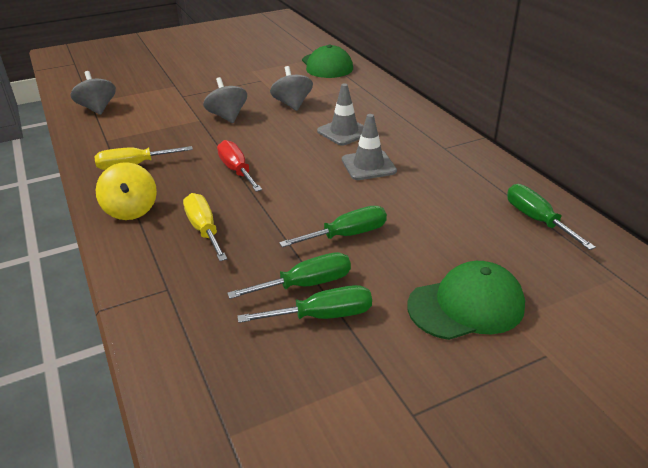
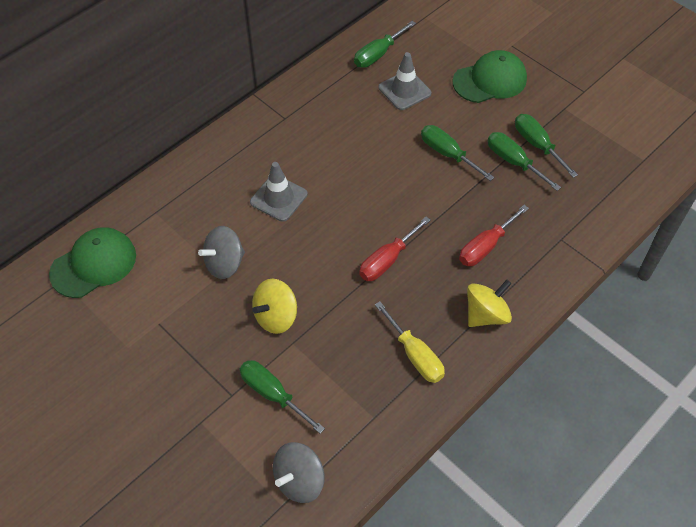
camera: 110 degrees left, 20 degrees up
yellow screwdriver [183,193,227,261] -> red screwdriver [459,205,529,266]
grey spinning top [203,77,247,123] -> yellow spinning top [252,279,297,334]
grey traffic cone [342,114,397,180] -> grey traffic cone moved to [379,52,431,110]
green cap [407,261,525,340] -> green cap turned 105 degrees clockwise [452,50,527,103]
none -> green screwdriver [240,360,325,434]

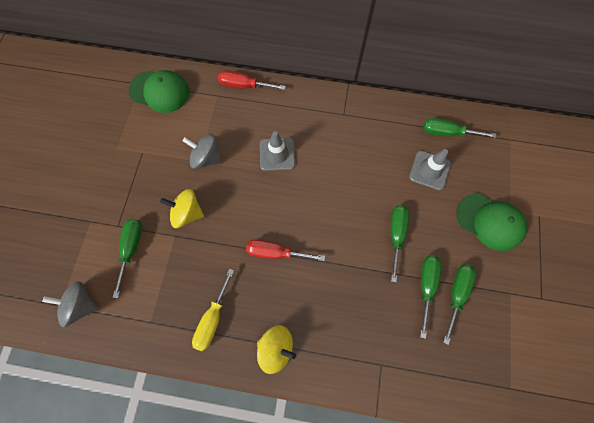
camera: 55 degrees right, 15 degrees up
red screwdriver [459,205,529,266] -> red screwdriver moved to [218,70,286,90]

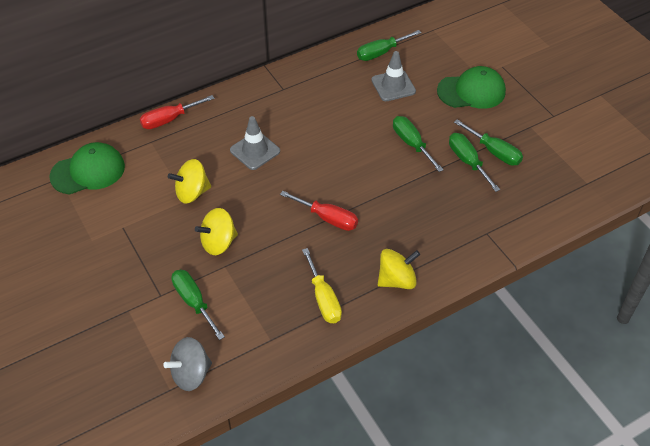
camera: 40 degrees left, 20 degrees down
grey spinning top [183,134,222,169] -> yellow spinning top [168,159,211,204]
red screwdriver [246,240,325,261] -> red screwdriver turned 120 degrees counterclockwise [280,191,358,231]
green screwdriver [443,264,476,345] -> green screwdriver turned 150 degrees clockwise [454,119,523,166]

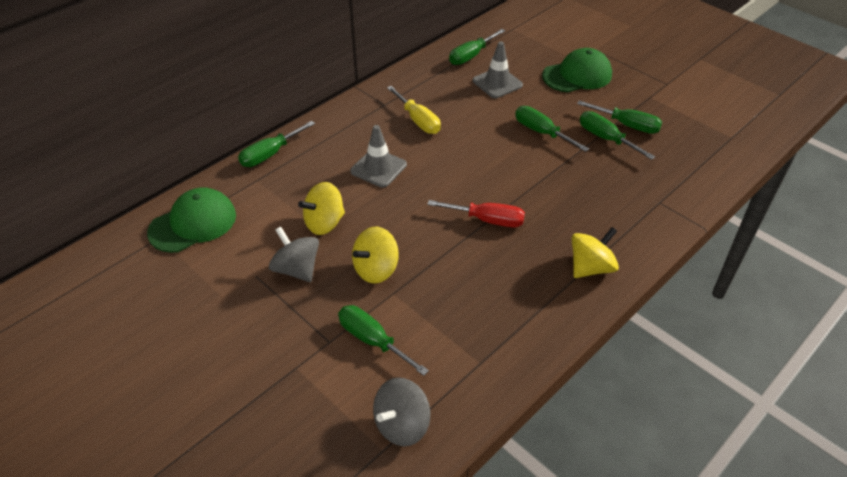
camera: 15 degrees left, 5 degrees down
red screwdriver [140,95,215,129] -> green screwdriver [238,121,315,167]
yellow screwdriver [302,248,342,323] -> yellow screwdriver moved to [387,86,441,134]
none -> grey spinning top [269,227,319,282]

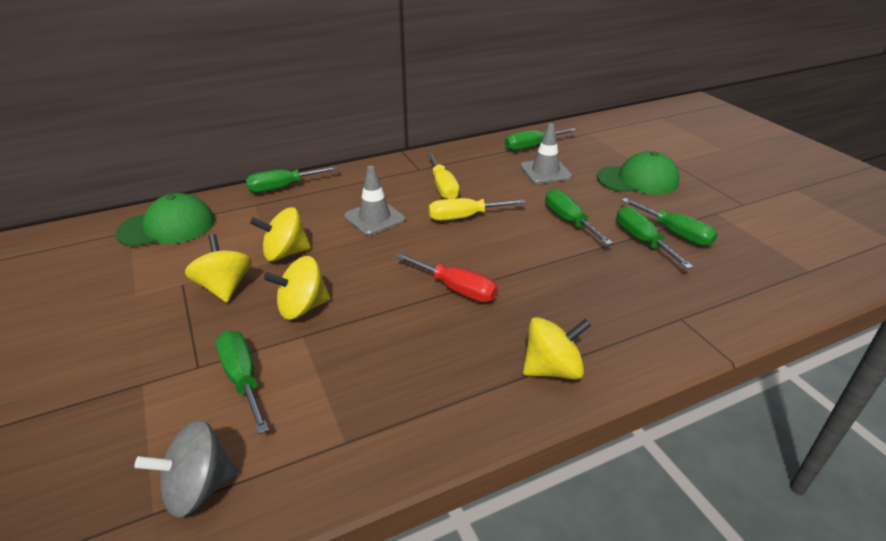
camera: 20 degrees right, 10 degrees down
grey spinning top [269,227,319,282] -> yellow spinning top [185,234,252,302]
none -> yellow screwdriver [428,198,526,221]

